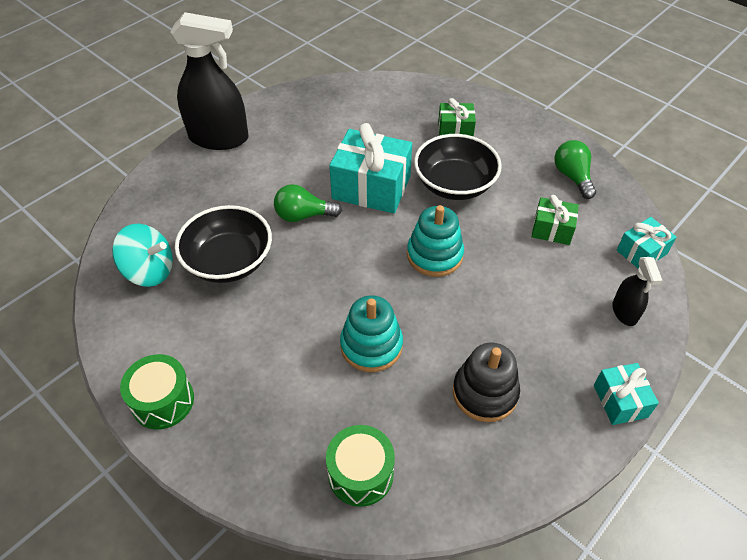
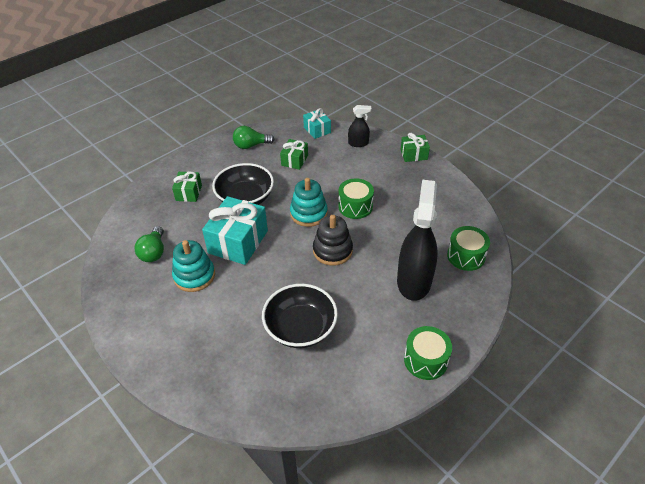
camera: 85 degrees left, 5 degrees down
turquoise spinning top [112,224,173,287] -> none
black spray bottle [170,12,249,150] -> black spray bottle moved to [397,180,438,301]
green light bulb [274,184,342,222] -> green light bulb moved to [135,226,164,262]
turquoise stacking toy [340,296,403,372] -> turquoise stacking toy moved to [172,240,215,292]
black stacking toy [453,343,520,422] -> black stacking toy moved to [313,215,353,266]
turquoise gift [594,363,659,425] -> green gift [400,133,430,162]
none -> green drum [338,179,374,219]

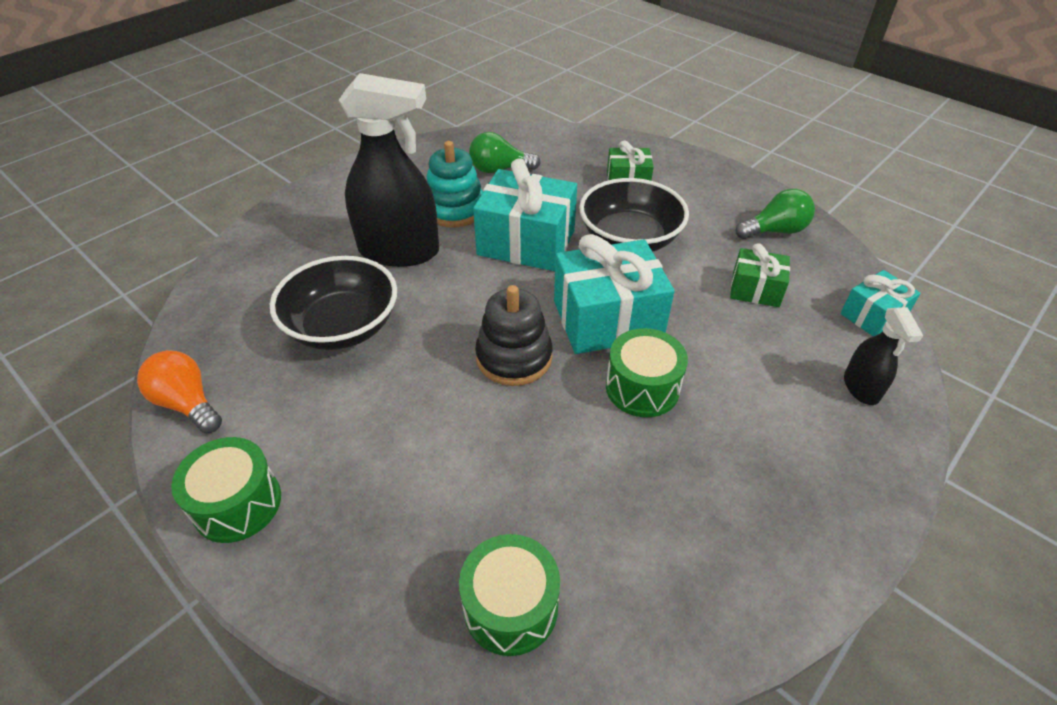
camera: 85 degrees right, 0 degrees up
green light bulb [233,126,275,149] -> green light bulb turned 90 degrees clockwise [736,189,815,239]
turquoise stacking toy [290,178,328,227] -> turquoise gift [554,234,674,354]
black spray bottle [397,180,438,301] -> black spray bottle moved to [339,73,439,267]
green gift [400,133,430,162] -> none
none -> orange light bulb [137,350,222,433]

